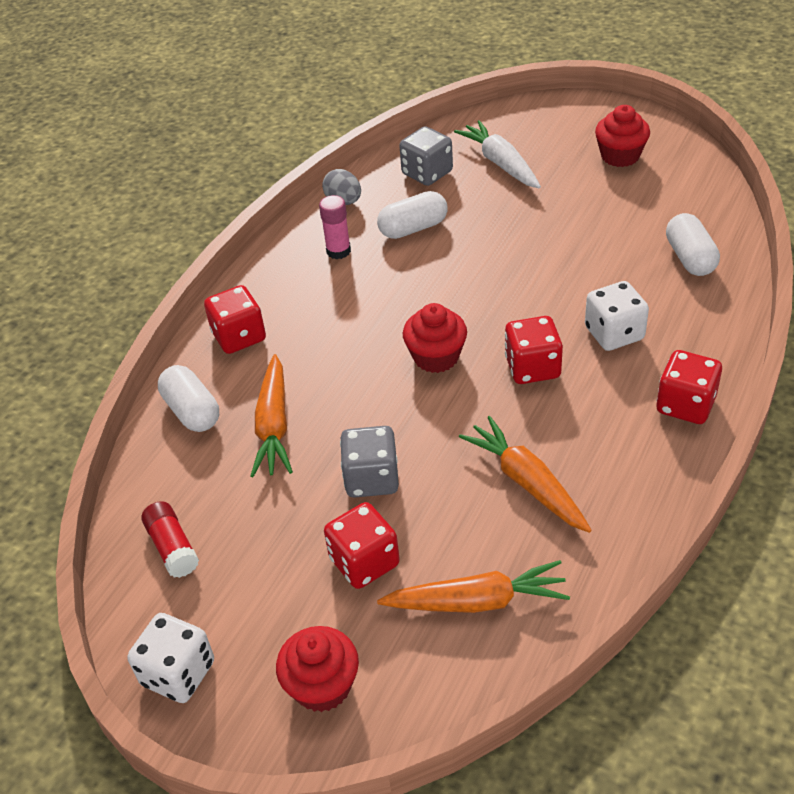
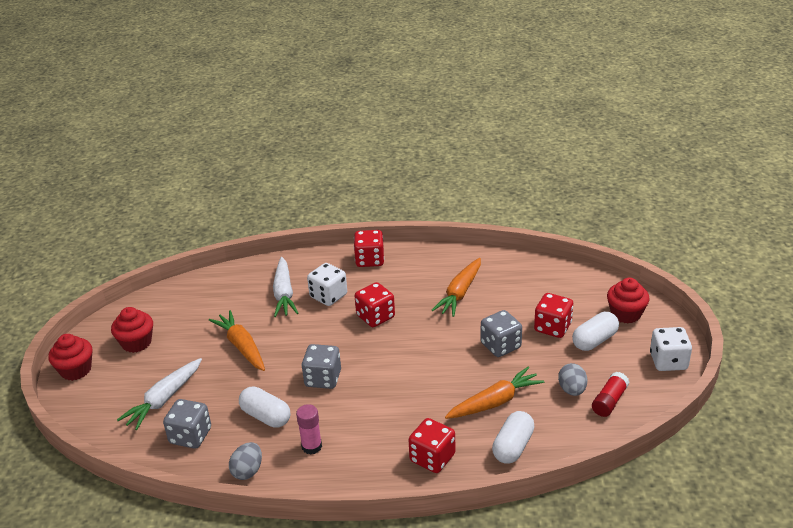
camera: 120 degrees left, 10 degrees down
orange carrot [377,560,570,613] -> orange carrot moved to [209,310,265,371]
red cupcake [403,303,467,373] -> red cupcake moved to [48,334,92,381]
white capsule [666,213,720,276] -> white capsule moved to [572,312,619,351]
none -> white carrot [273,257,298,317]
none -> grey dice [302,344,341,389]
none -> grey egg [558,363,587,396]

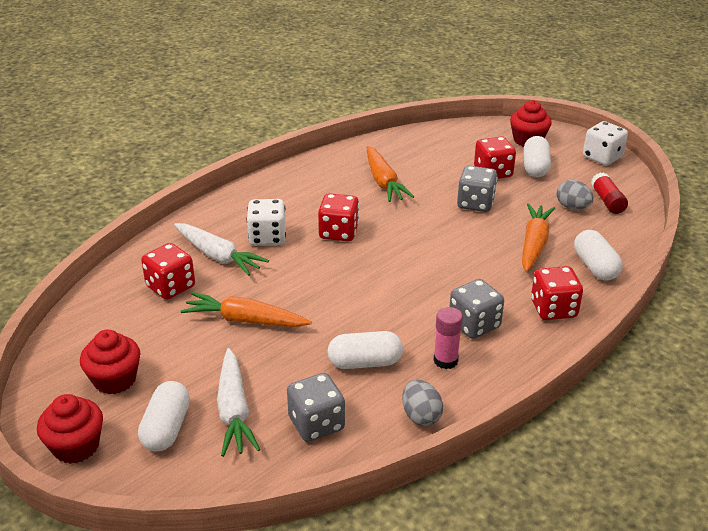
camera: 45 degrees left, 0 degrees up
grey dice [302,344,341,389] -> grey dice moved to [450,279,504,339]
red dice [354,230,384,267] -> red dice moved to [141,243,195,300]
none -> white capsule [138,381,190,451]

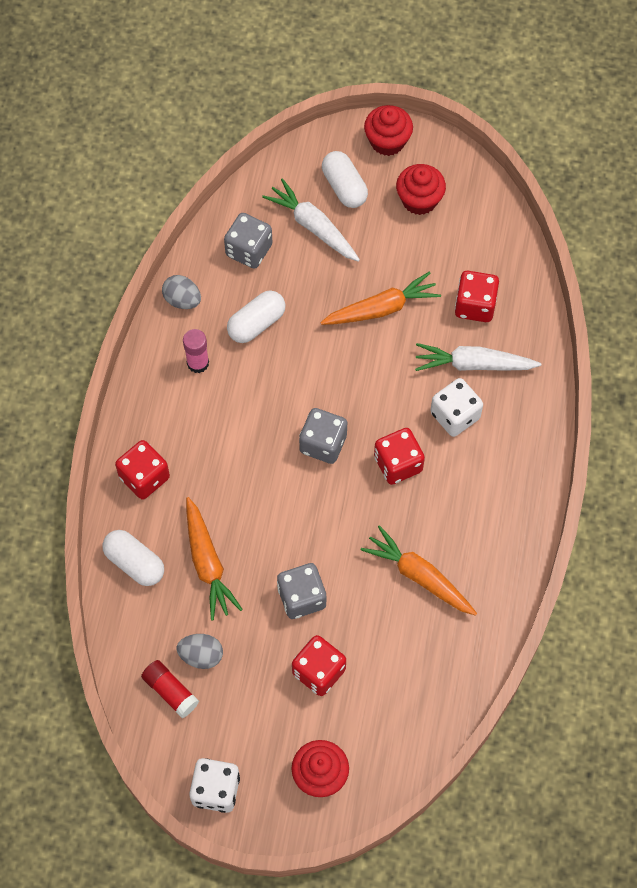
camera: 145 degrees right, 30 degrees up
grey dice [450,279,504,339] -> grey dice moved to [299,408,347,464]
white capsule [524,136,551,177] -> none

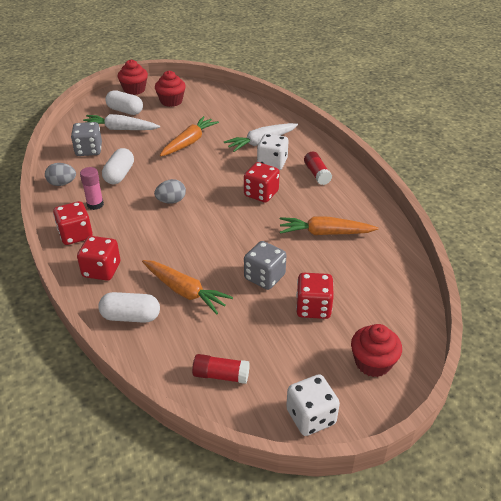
camera: 35 degrees left, 25 degrees down
grey egg [177,634,223,669] -> grey egg moved to [154,179,186,204]
grey dice [299,408,347,464] -> none
red dice [455,271,499,322] -> red dice moved to [53,201,93,245]
none -> red glue stick [304,152,332,185]

